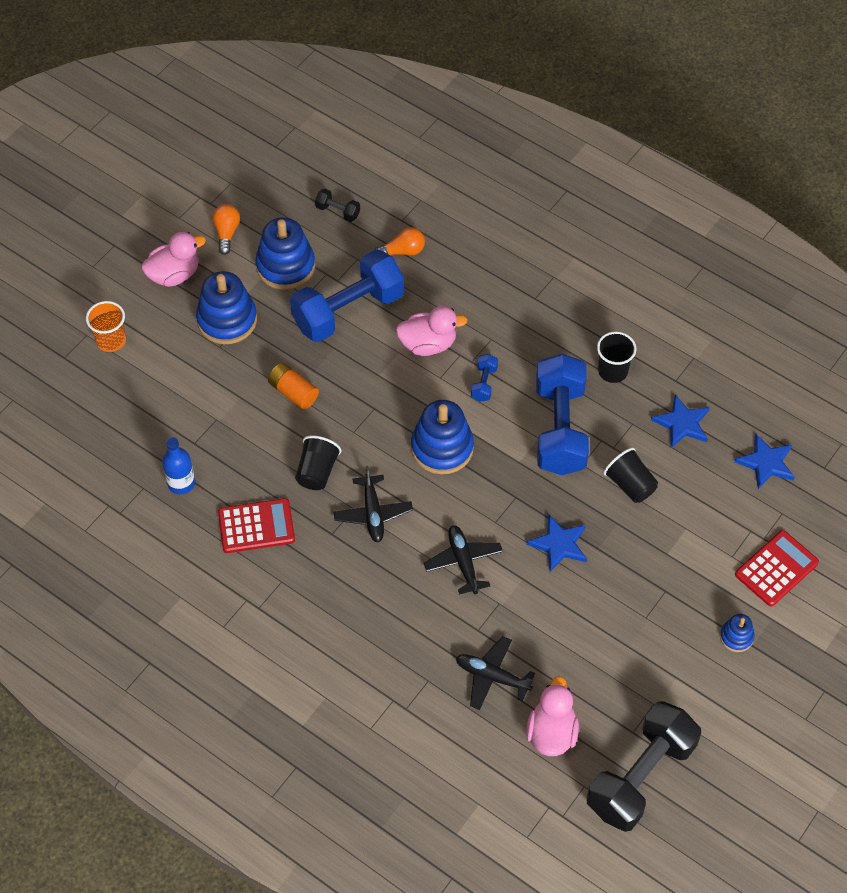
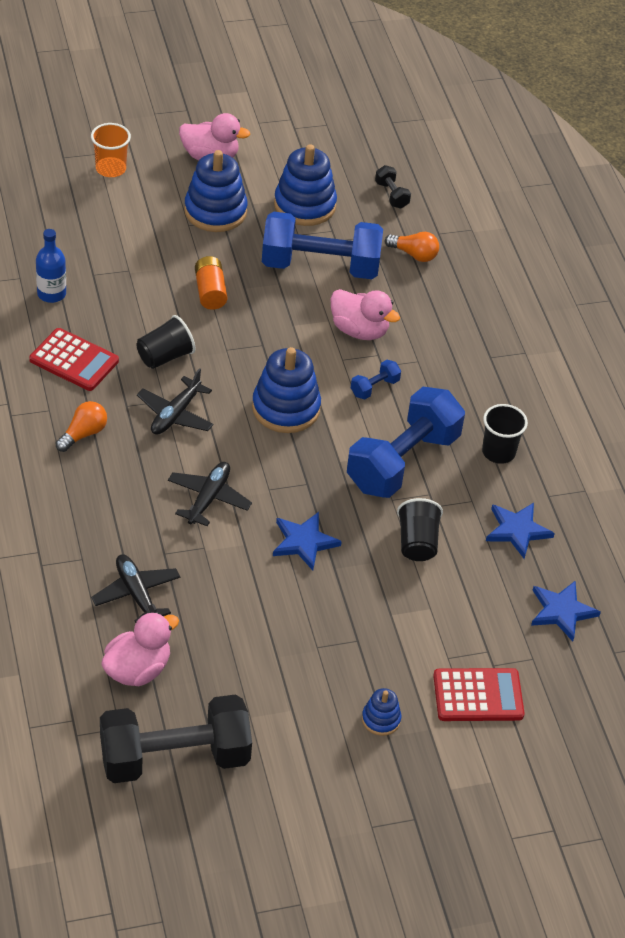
camera: 35 degrees right, 10 degrees down
orange light bulb [212,204,240,255] -> orange light bulb moved to [56,401,107,452]

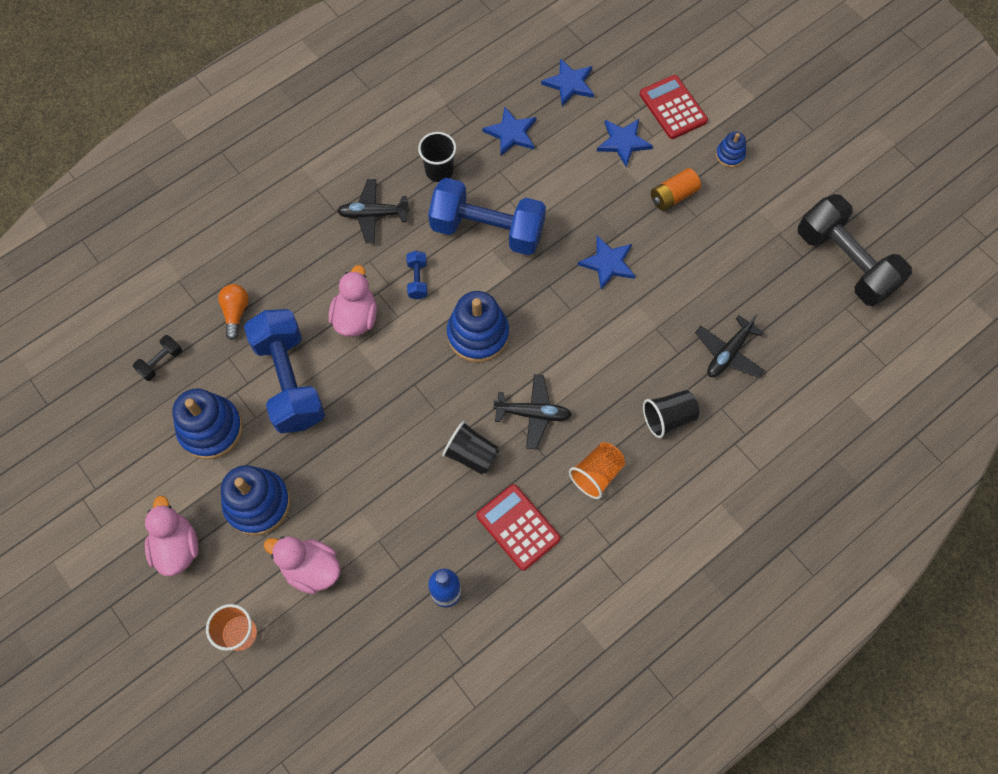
camera: 110 degrees left, 20 degrees up
red calculator [29,328,119,391] -> red calculator turned 45 degrees counterclockwise [476,484,561,571]
orange light bulb [56,401,107,452] -> orange cup [569,442,625,499]
pink duck [101,612,179,686] -> pink duck moved to [264,536,341,594]
black plane [168,462,252,526] -> black plane moved to [337,179,410,243]
orange battery [195,256,227,310] -> orange battery moved to [651,168,701,211]
blue dumbbell [351,360,401,400] -> blue dumbbell turned 60 degrees clockwise [406,251,428,299]
black cup [397,498,443,561] -> black cup moved to [643,390,700,438]
none -> blue star [597,119,653,167]

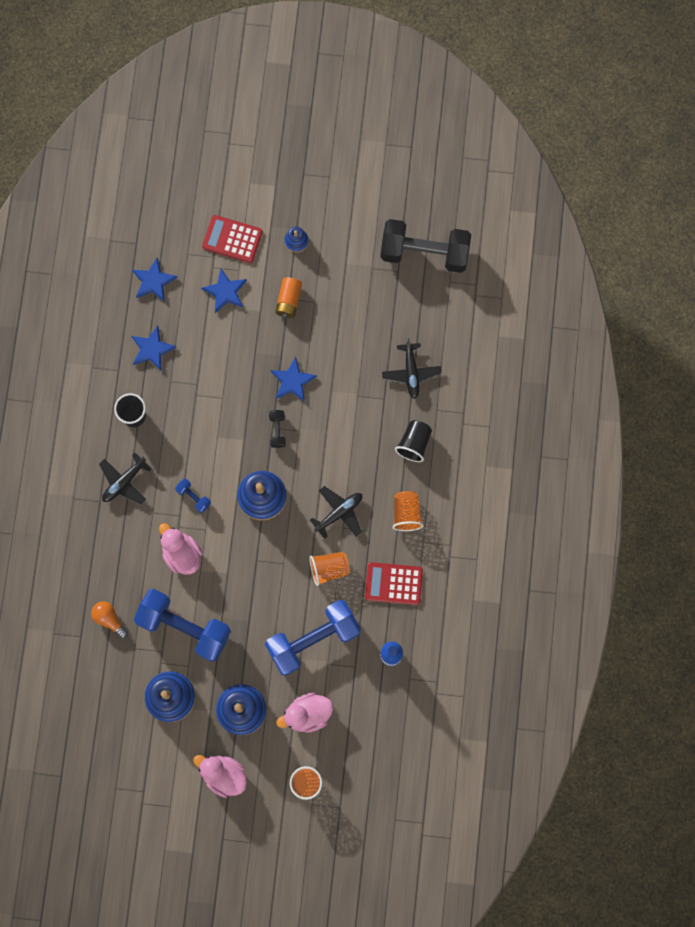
camera: 45 degrees left, 10 degrees up
black dumbbell [133,335,182,381] -> black dumbbell moved to [269,410,286,448]
blue dumbbell [428,178,546,255] -> blue dumbbell moved to [265,600,361,676]
black cup [442,421,499,475] -> orange cup [309,552,350,586]

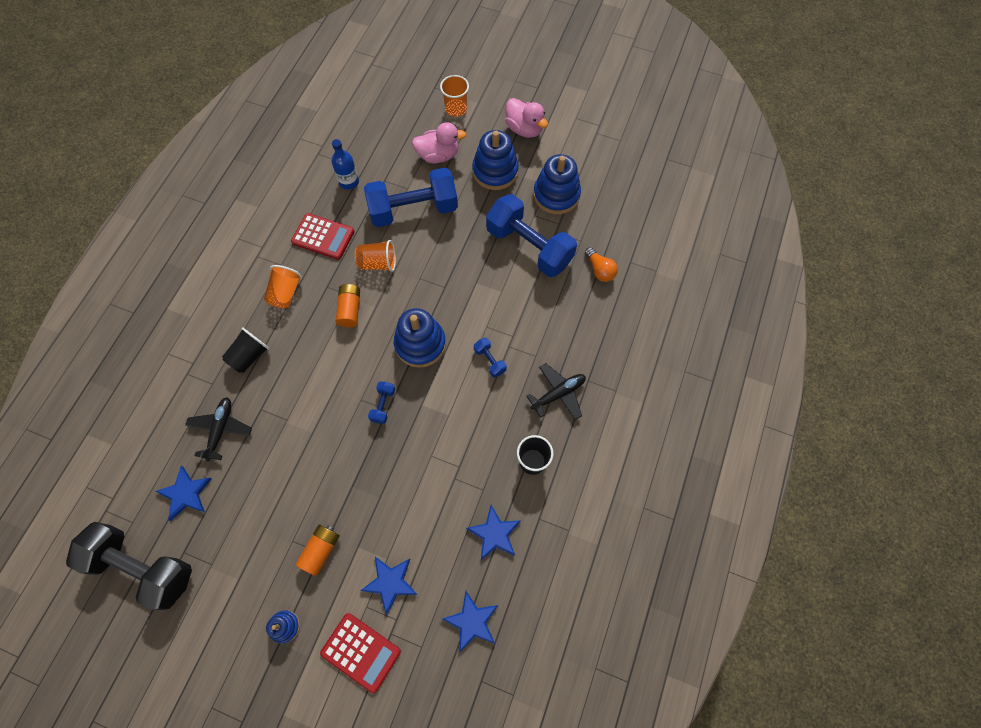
camera: 165 degrees left, 10 degrees down
pink duck [159,523,203,575] -> none
black dumbbell [269,410,286,448] -> blue dumbbell [368,382,395,424]
blue star [270,357,317,402] -> blue star moved to [155,466,212,521]
black plane [310,486,362,539] -> orange battery [336,284,360,327]

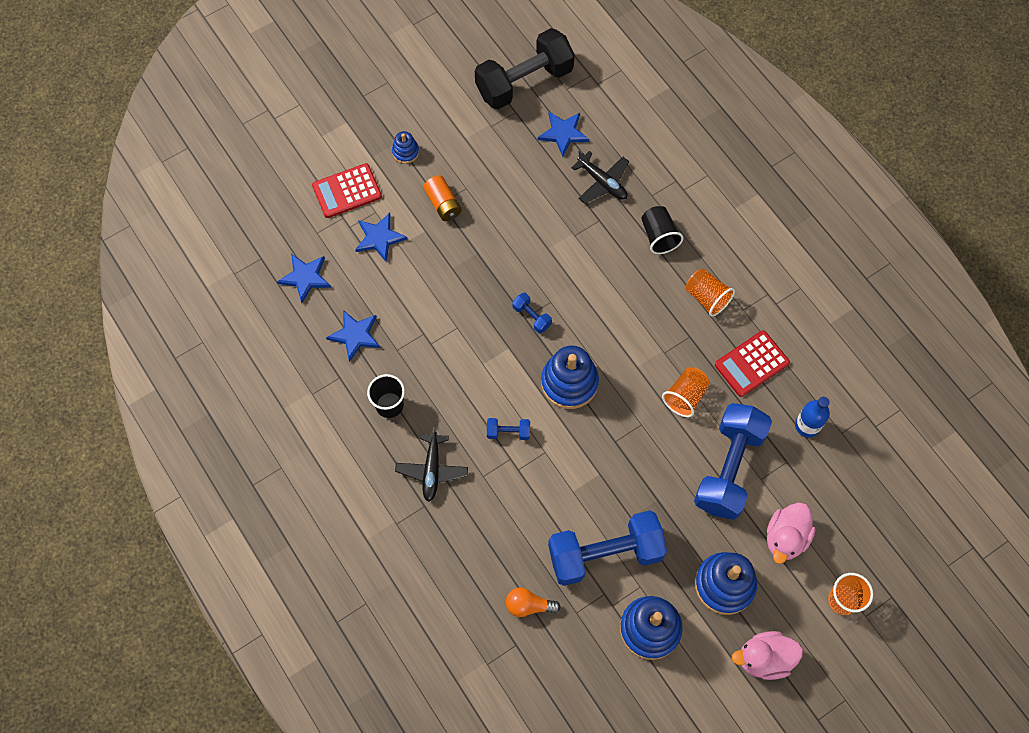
camera: 125 degrees right, 0 degrees up
orange battery [336,284,360,327] -> none

